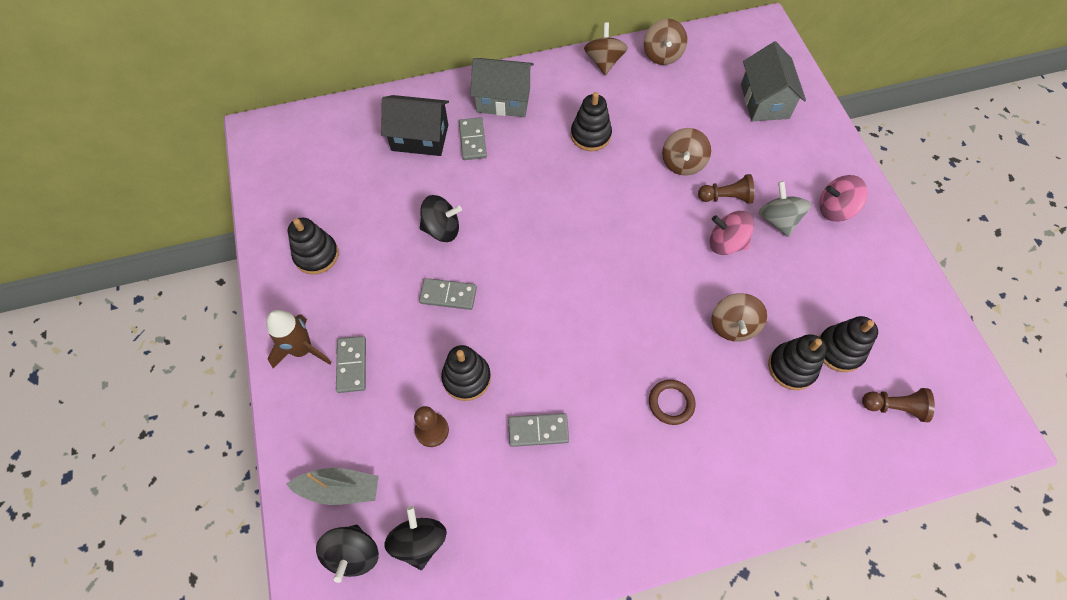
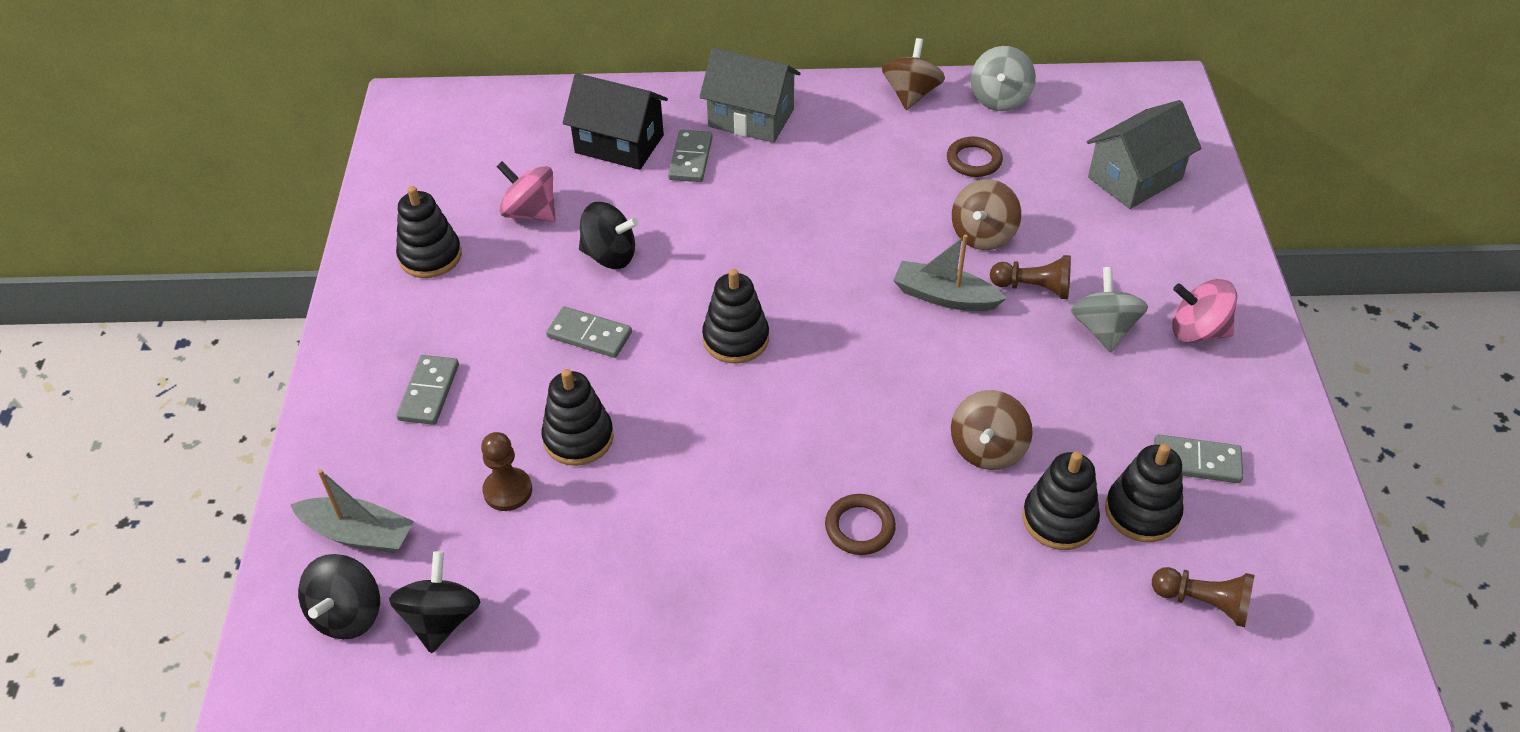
camera: 15 degrees right, 15 degrees down
brown rocket [266,310,332,368] -> none
grey domino [508,413,569,447] -> grey domino moved to [1154,435,1243,483]
black stacking toy [571,92,612,151] -> black stacking toy moved to [702,269,769,363]
brown spinning top [644,19,687,65] -> grey spinning top [971,46,1036,111]
pink spinning top [710,211,754,255] -> pink spinning top moved to [496,161,555,222]
grey house [741,41,806,121] -> grey house turned 45 degrees clockwise [1087,100,1201,209]
none -> grey boat [893,234,1007,311]
none -> brown ring [947,137,1003,177]

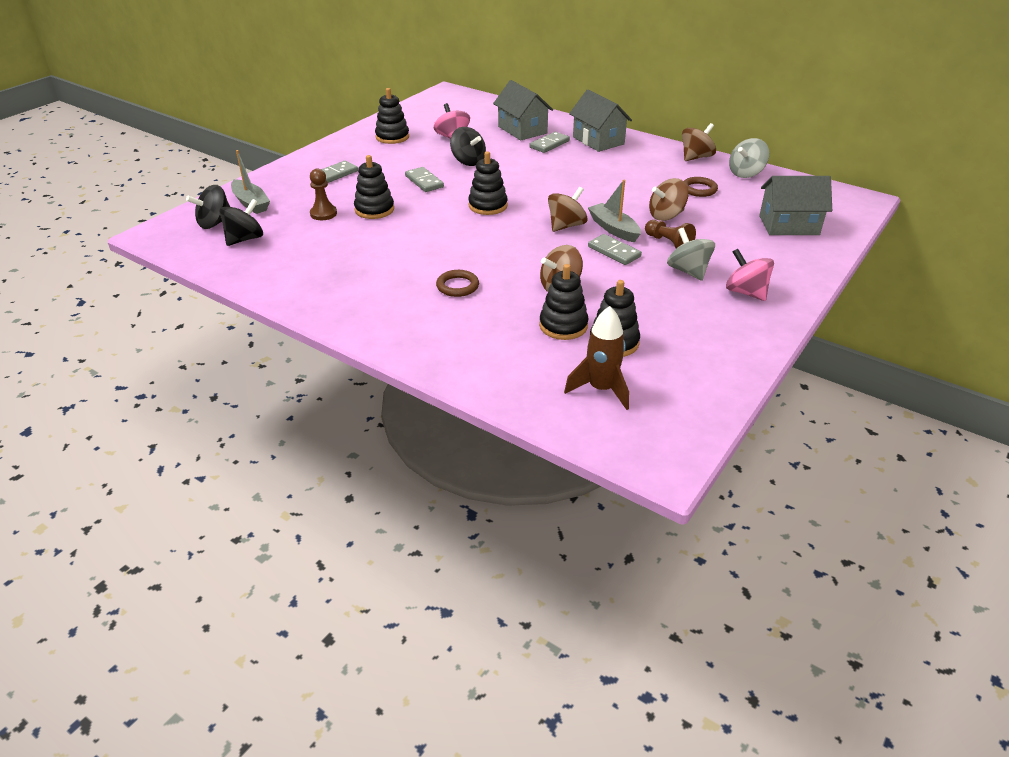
camera: 35 degrees right, 10 degrees down
black house [563,73,668,170] -> grey house [493,80,553,140]
grey spinning top [1070,267,1148,353] -> grey spinning top turned 60 degrees counterclockwise [667,227,715,281]
brown pawn [1152,567,1255,627] -> brown rocket [564,306,629,410]
grey domino [1154,435,1243,483] -> grey domino moved to [588,234,642,265]
none -> brown spinning top [548,187,588,232]

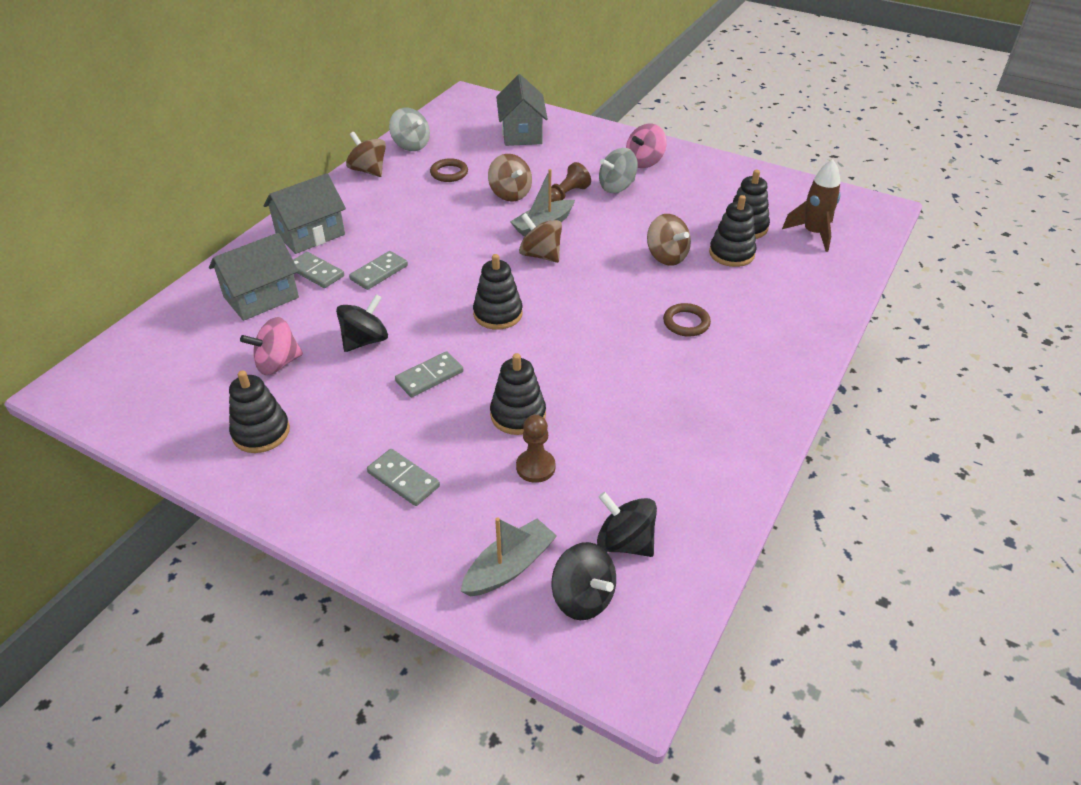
camera: 95 degrees left, 5 degrees up
grey domino [588,234,642,265] -> grey domino moved to [349,251,408,290]

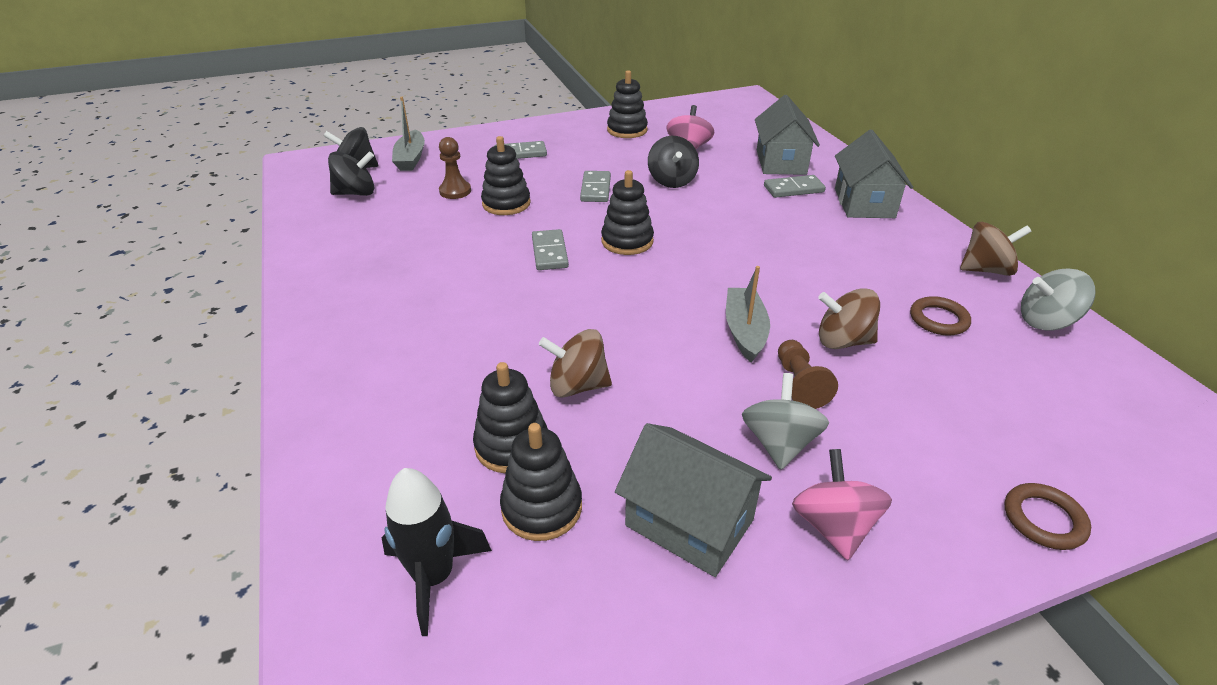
camera: 130 degrees right, 5 degrees down
grey domino [349,251,408,290] -> grey domino moved to [532,229,569,270]
grey house [496,74,548,146] -> grey house moved to [615,423,772,577]
brown spinning top [519,213,562,263] -> none
brown ring [663,303,711,337] -> brown ring moved to [1005,483,1091,550]
brown rocket [782,159,841,252] -> black rocket [381,468,492,636]

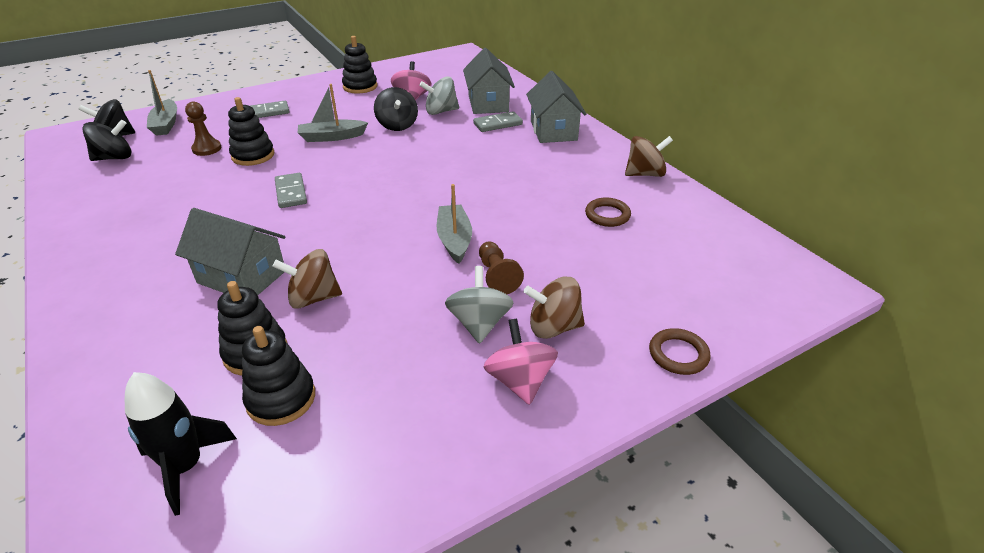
camera: 10 degrees left, 0 degrees up
grey domino [580,171,611,202] -> grey boat [298,84,368,142]
black stacking toy [601,170,654,255] -> none
grey house [615,423,772,577] -> grey house moved to [175,208,285,295]
brown spinning top [818,288,880,349] -> brown spinning top moved to [524,277,585,339]
grey spinning top [1021,268,1095,331] -> grey spinning top moved to [419,76,459,115]

